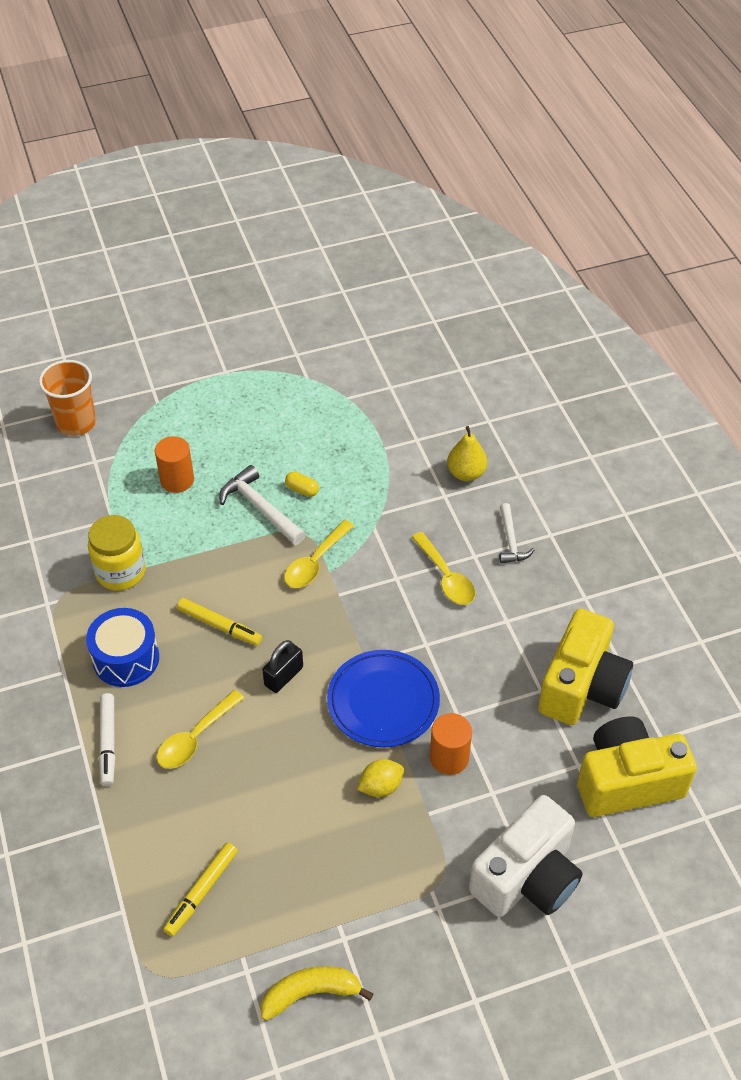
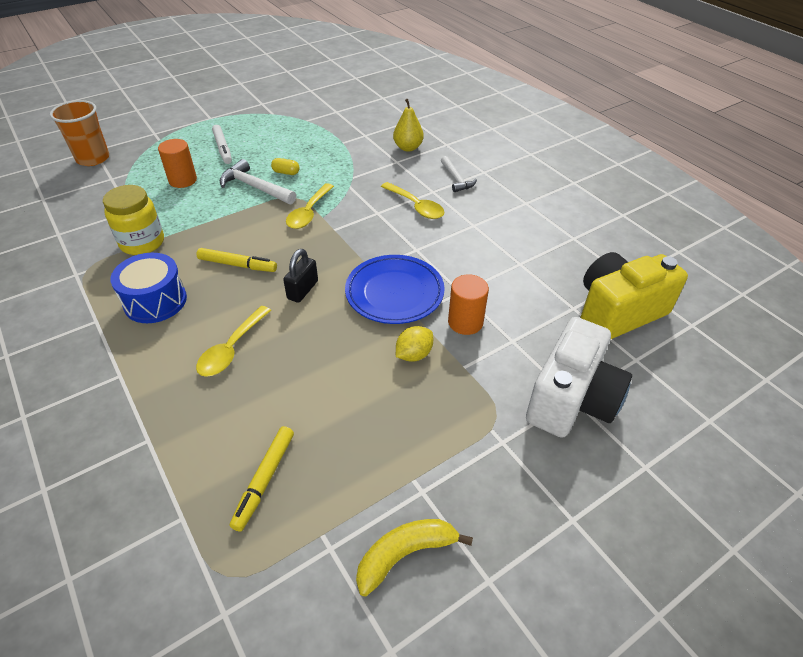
camera: 15 degrees left, 5 degrees down
white marker [99,693,115,786] -> white marker moved to [212,125,232,164]
yellow camera [538,609,633,725] -> none

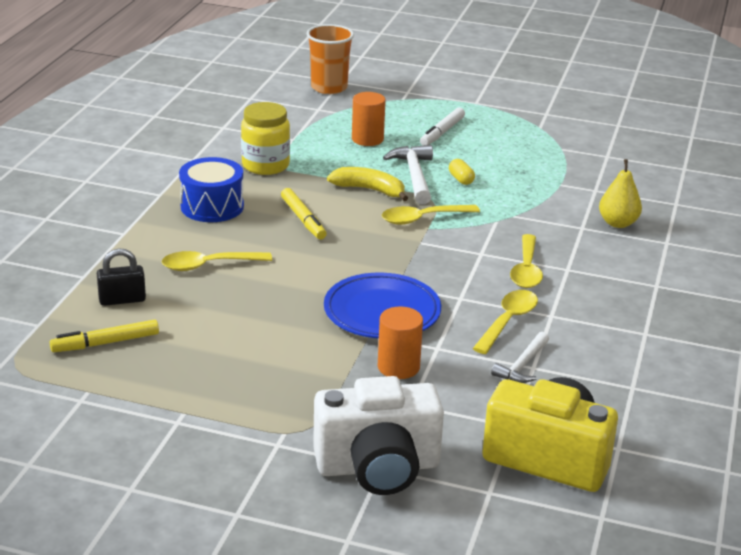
camera: 50 degrees right, 15 degrees down
black padlock [283,249,318,303] -> black padlock moved to [97,248,146,306]
yellow banana [356,519,473,596] -> yellow banana moved to [327,167,408,201]
yellow lemon [396,326,433,362] -> none
white hammer [441,156,477,192] -> white hammer moved to [491,332,549,383]
none -> yellow spoon [472,290,538,354]

